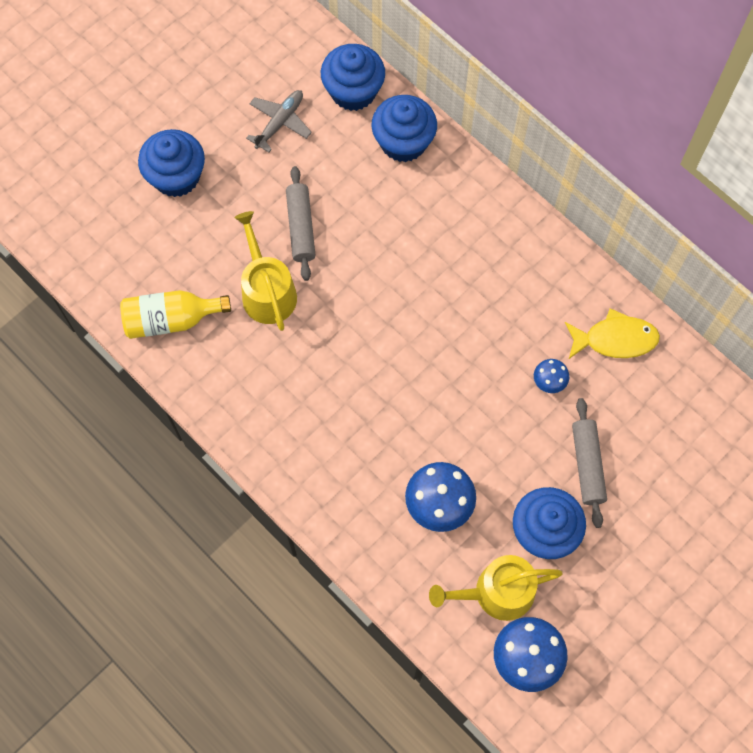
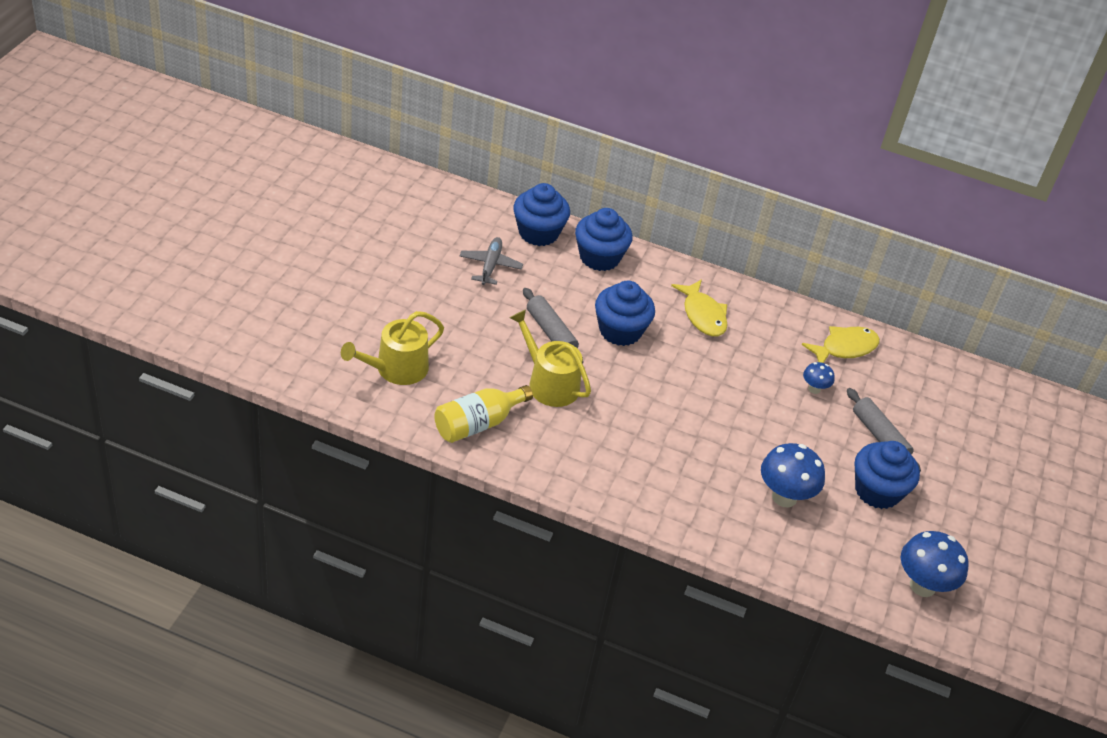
camera: 30 degrees left, 25 degrees down
blue cupcake [138,129,205,197] -> blue cupcake moved to [595,280,655,346]
yellow watering can [429,555,563,621] -> yellow watering can moved to [341,311,444,385]
none -> yellow fish [671,279,728,337]

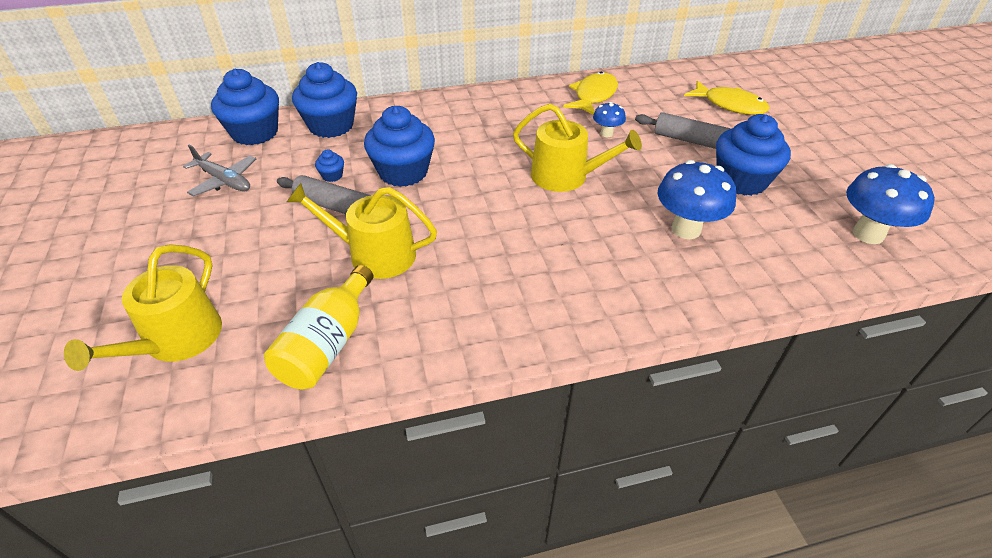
camera: 30 degrees left, 0 degrees up
grey plane [460,237,523,285] -> grey plane turned 150 degrees clockwise [183,145,256,197]
yellow fish [671,279,728,337] -> yellow fish moved to [684,80,769,115]
none -> blue cupcake [315,149,344,182]
none -> yellow watering can [513,104,642,192]

